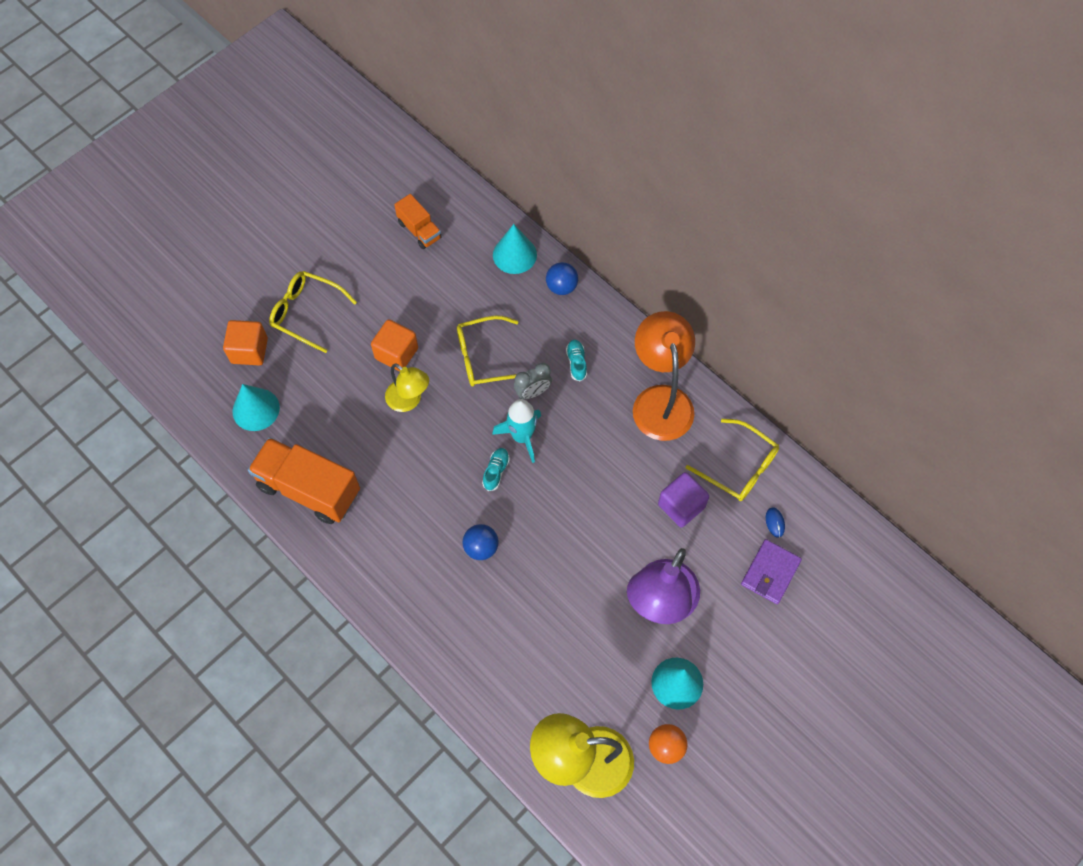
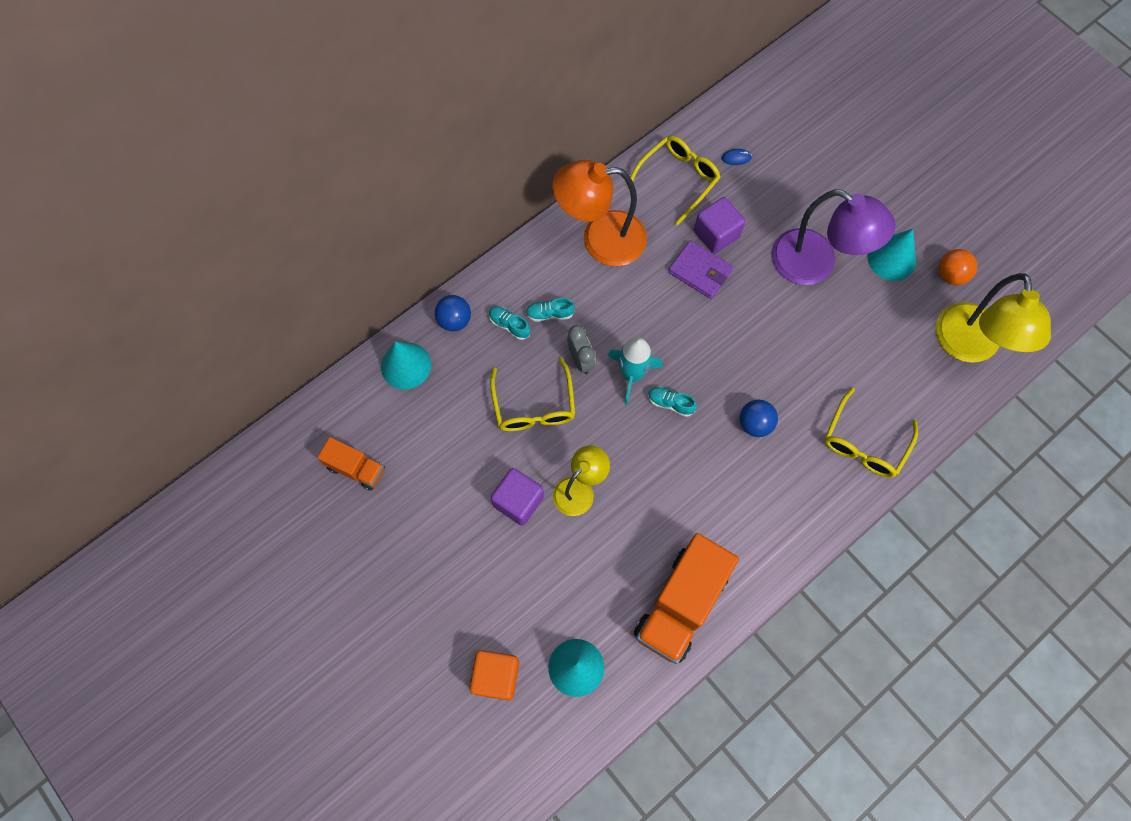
camera: 85 degrees left, 5 degrees up
yellow glasses [269,271,357,353] -> yellow glasses moved to [824,388,918,478]
orange cube [371,319,418,371] -> purple cube [491,468,544,526]
orange truck [394,194,442,249] -> orange truck turned 60 degrees clockwise [317,437,385,491]
purple wallet [741,539,802,604] -> purple wallet moved to [668,240,733,299]
none -> turquoise shoe [489,306,530,340]

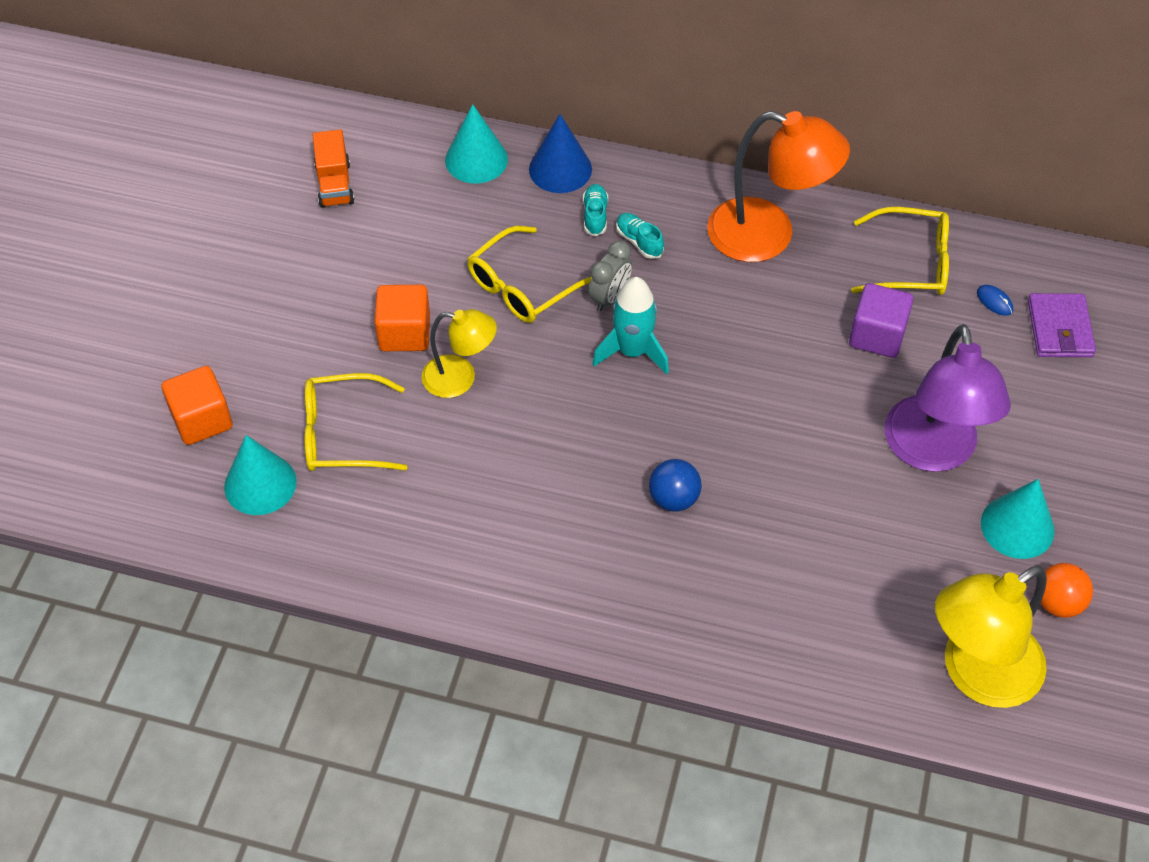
camera: 55 degrees right, 15 degrees down
blue ball [435,295,471,331] -> blue cone [529,114,592,193]
purple cube [491,468,544,526] -> orange cube [375,285,430,351]
orange lamp [552,160,647,266] -> orange lamp turned 150 degrees clockwise [707,111,850,262]
orange truck [634,533,739,664] -> none
turquoise shoe [648,387,697,417] -> none
purple wallet [668,240,733,299] -> purple wallet moved to [1028,293,1096,357]
yellow glasses [824,388,918,478] -> yellow glasses moved to [305,373,407,471]

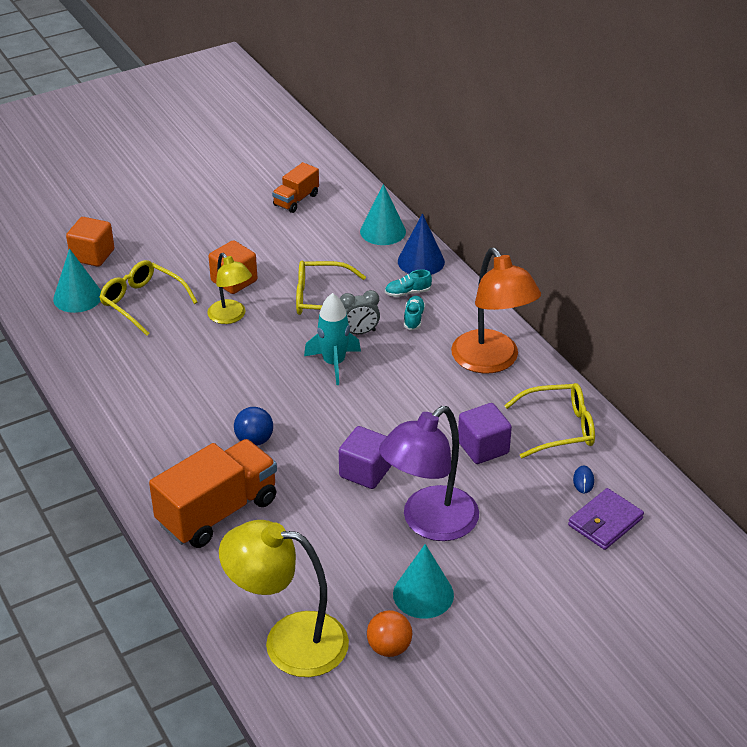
camera: 45 degrees right, 15 degrees down
turquoise shoe [583,184,608,236] -> turquoise shoe turned 150 degrees counterclockwise [385,269,432,297]
yellow glasses [851,207,949,295] -> yellow glasses turned 60 degrees counterclockwise [504,383,595,458]
none -> orange truck [149,439,277,548]
none -> purple cube [339,426,391,489]

